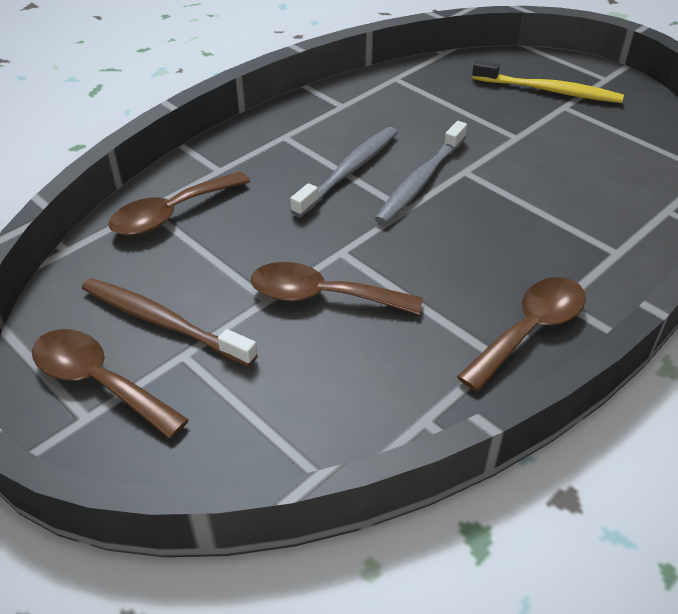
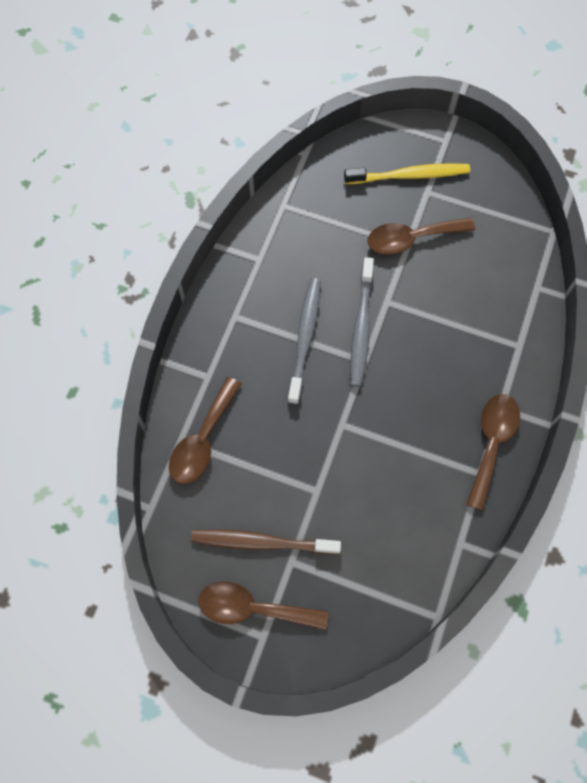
camera: 25 degrees left, 25 degrees up
brown spoon [251,262,423,315] -> brown spoon moved to [367,217,475,255]

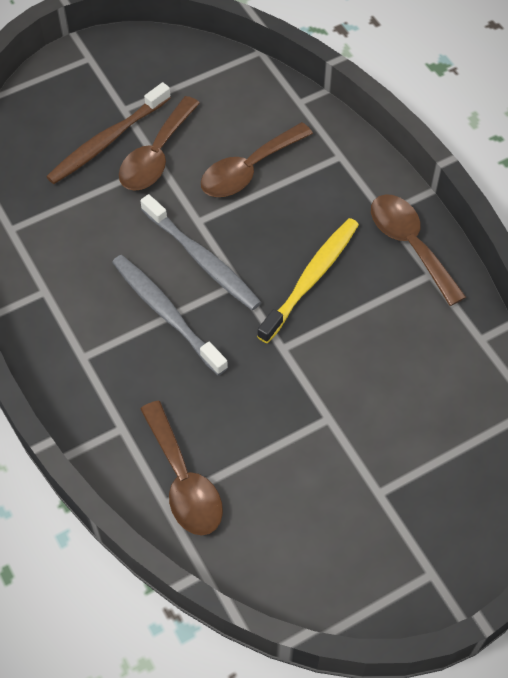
camera: 50 degrees left, 10 degrees down
brown toothbrush [191,529,341,555] -> brown toothbrush moved to [46,82,171,184]
brown spoon [198,581,328,630] -> brown spoon moved to [201,122,313,197]
yellow toothbrush [344,163,470,184] -> yellow toothbrush moved to [257,218,359,343]

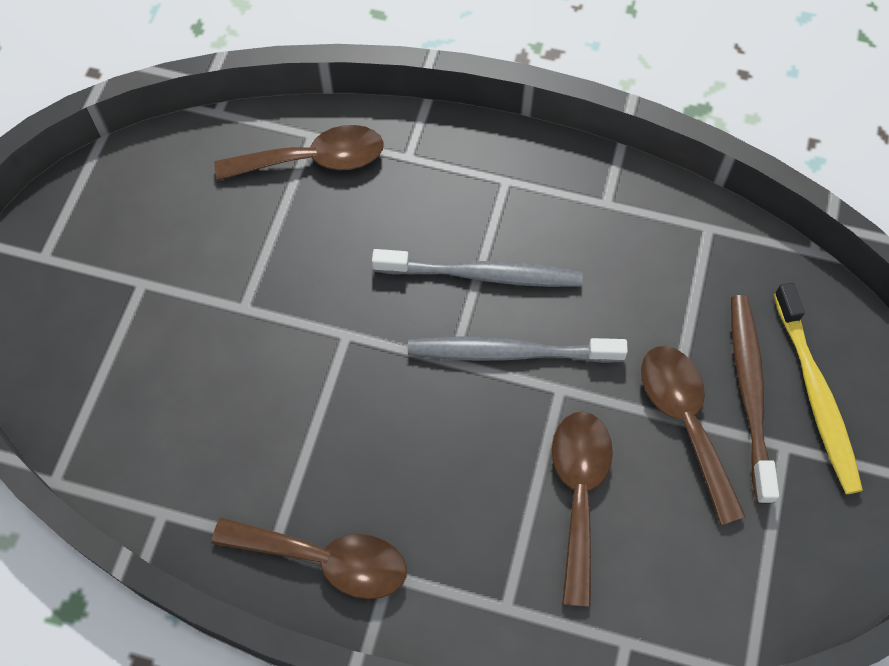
camera: 135 degrees right, 5 degrees up
brown spoon [140,401,223,536] -> brown spoon turned 150 degrees clockwise [214,125,384,181]
yellow toothbrush [257,218,359,343] -> yellow toothbrush moved to [774,283,863,494]

